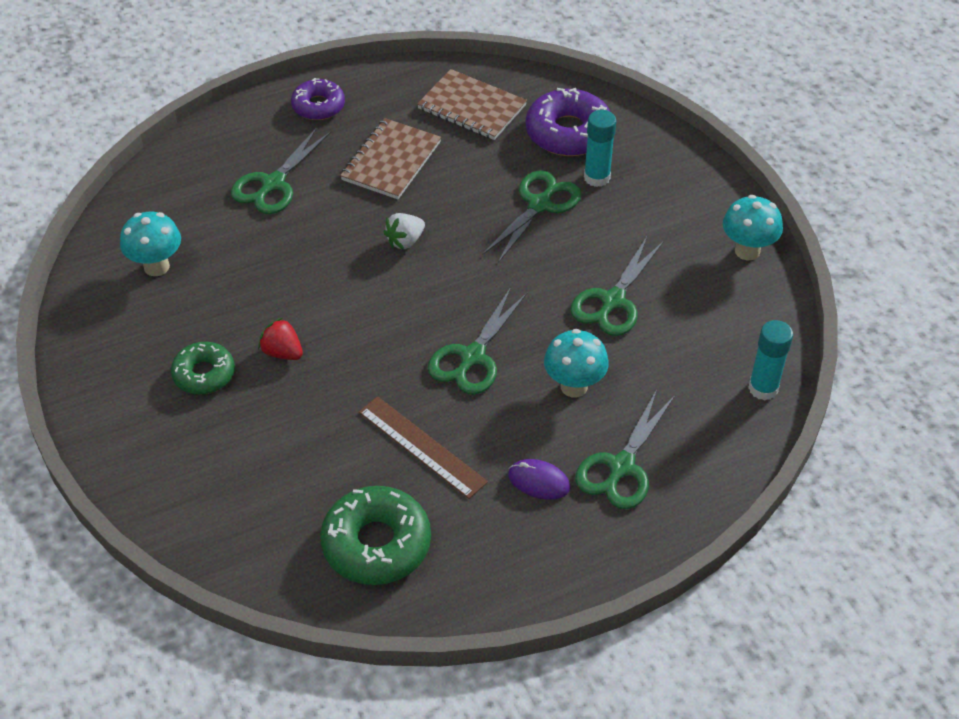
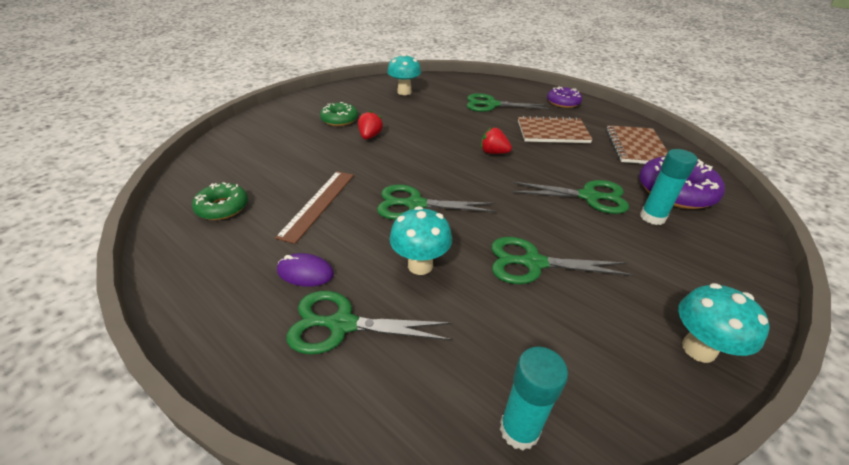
camera: 65 degrees right, 10 degrees down
green donut [320,486,431,585] -> green donut [192,182,248,220], size x0.62
white strawberry [384,213,425,250] -> red strawberry [481,127,512,154]
purple mouse [508,459,570,500] -> purple mouse turned 75 degrees counterclockwise [277,253,334,287]

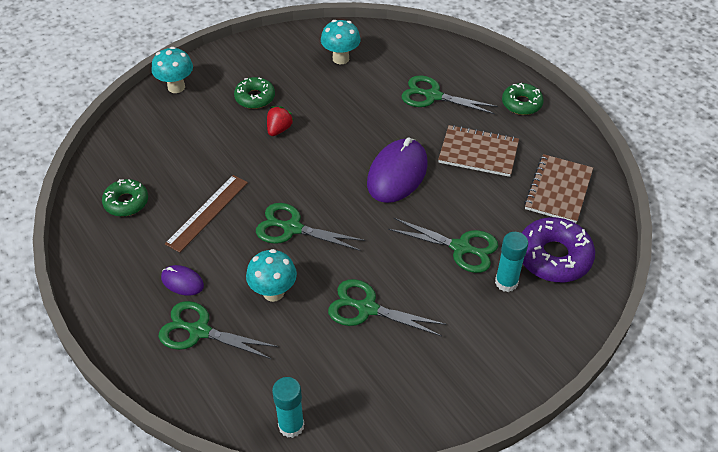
camera: 15 degrees right, 10 degrees up
red strawberry [481,127,512,154] -> purple mouse [367,138,428,203]
purple donut [547,87,582,108] -> green donut [502,83,544,115]
turquoise mushroom [678,283,770,363] -> turquoise mushroom moved to [152,47,193,93]

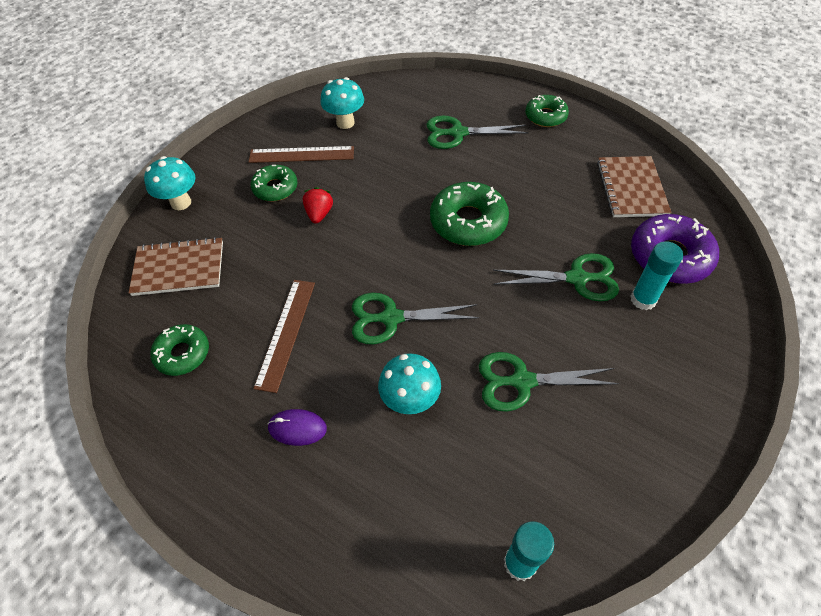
camera: 20 degrees left, 5 degrees up
green scissors [158,301,278,359] -> none
purple mouse [367,138,428,203] -> green donut [430,182,509,246]
brown notebook [438,125,519,177] -> brown notebook moved to [129,237,223,296]
none -> brown ruler [249,146,354,163]

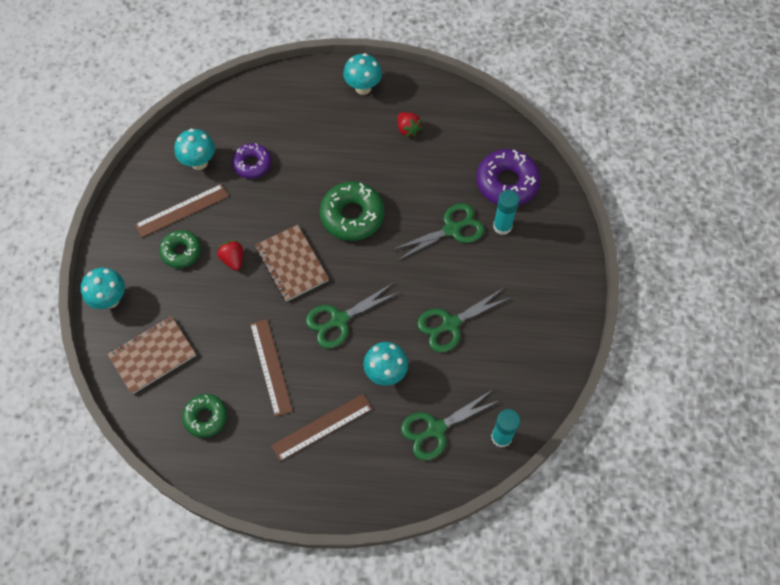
camera: 30 degrees left, 10 degrees up
purple mouse [267,409,327,446] -> brown ruler [271,394,372,461]
green scissors [426,116,528,149] -> green scissors moved to [401,390,501,461]
green donut [525,95,569,127] -> turquoise mushroom [343,53,382,95]
brown notebook [597,156,672,217] -> brown notebook moved to [255,225,329,302]
none -> purple donut [232,143,271,179]
none -> red strawberry [398,112,423,137]

